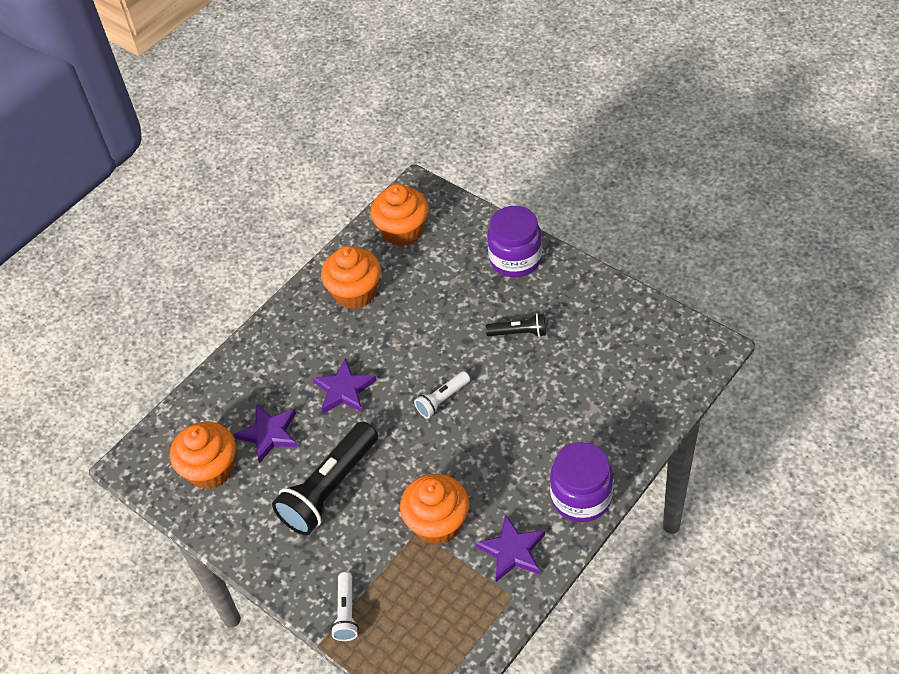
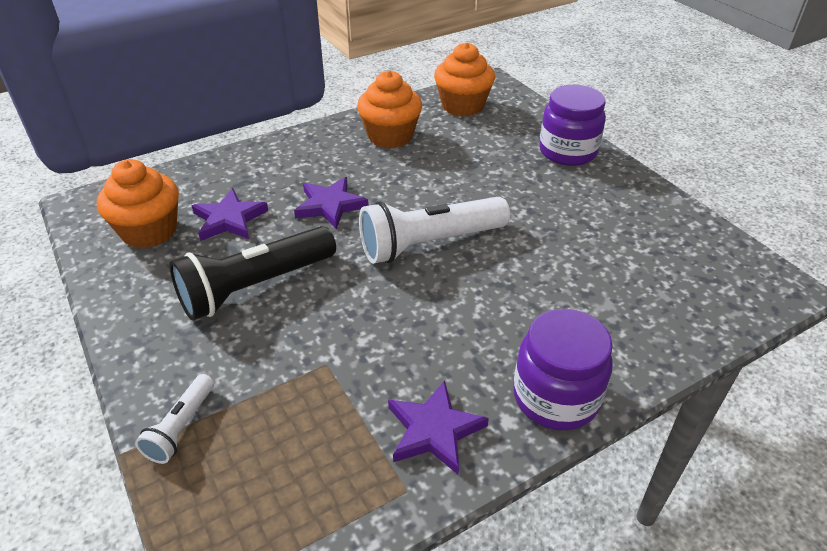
camera: 15 degrees right, 10 degrees down
orange cupcake [400,474,469,544] -> none
white flashlight [414,371,470,418] -> white flashlight [359,197,510,264], size x2.00
black flashlight [486,313,546,337] -> none

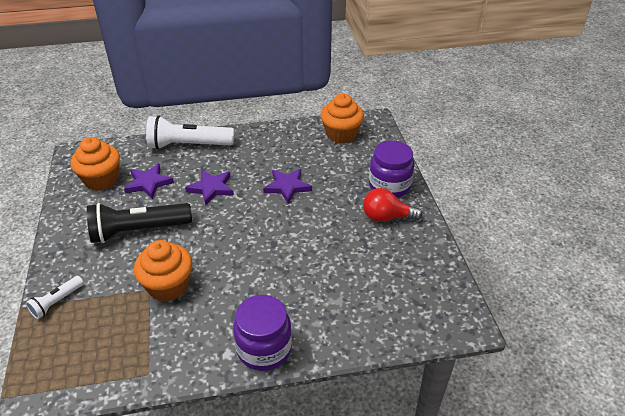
camera: 20 degrees right, 0 degrees up
orange cupcake [357,70,422,148] -> orange cupcake moved to [134,240,192,302]
white flashlight [359,197,510,264] -> white flashlight moved to [146,115,234,150]
purple star [388,380,489,474] -> purple star moved to [263,169,312,204]
none -> red light bulb [363,188,422,222]

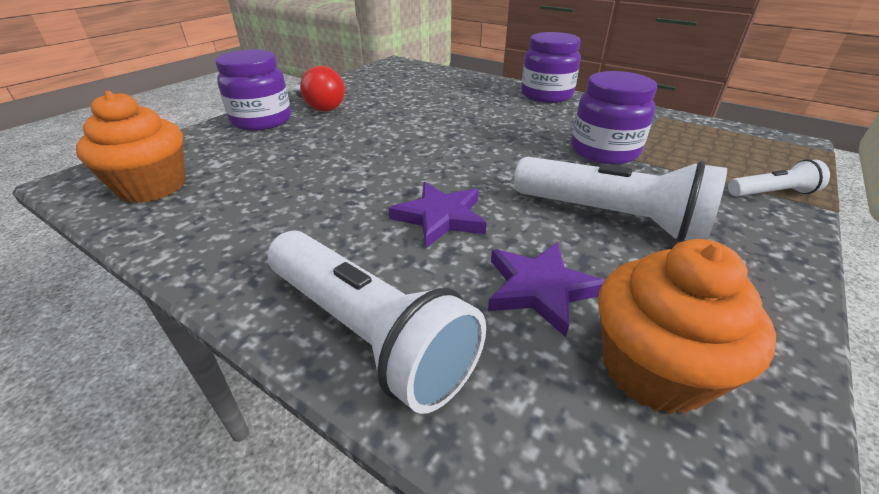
camera: 135 degrees left, 5 degrees down
black flashlight [87,203,192,243] -> white flashlight [514,157,727,243]
orange cupcake [134,240,192,302] -> purple jar [571,71,657,165]
purple star [263,169,312,204] -> none

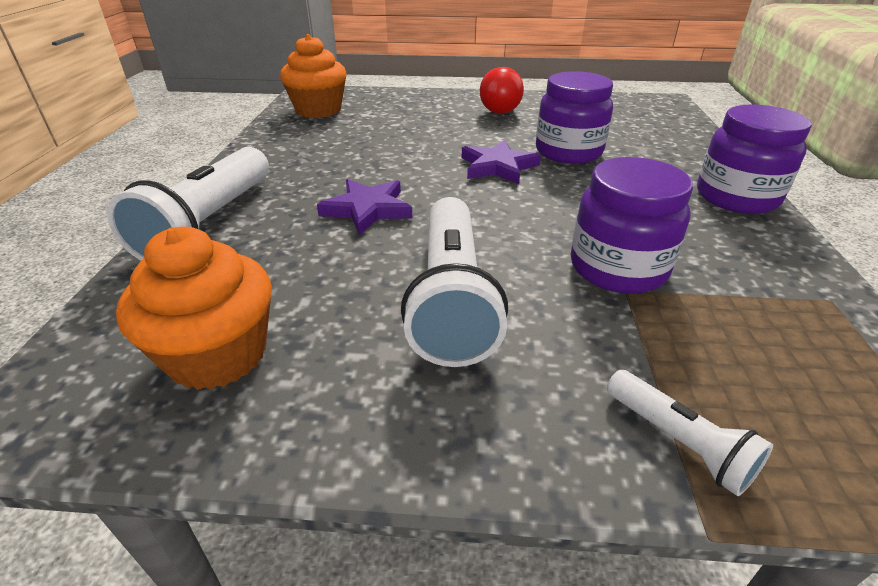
camera: 60 degrees right, 0 degrees up
purple jar [215,50,291,131] -> purple jar moved to [536,71,613,164]
purple star [488,242,605,337] -> purple star moved to [462,140,541,184]

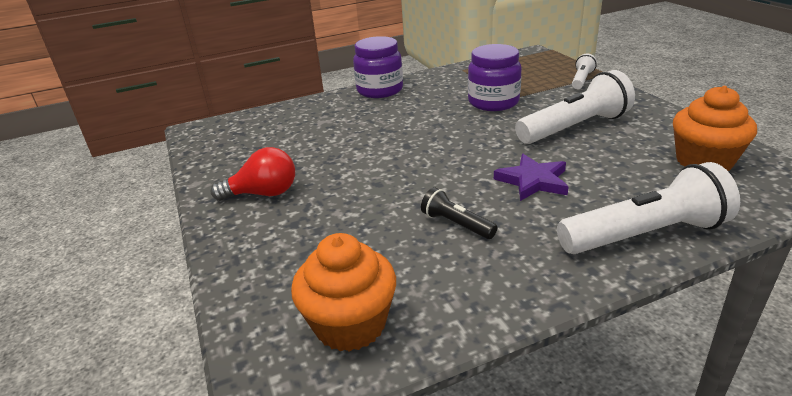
camera: 115 degrees left, 5 degrees down
purple star [462,140,541,184] -> none
purple jar [536,71,613,164] -> none
none -> black flashlight [421,187,497,239]

